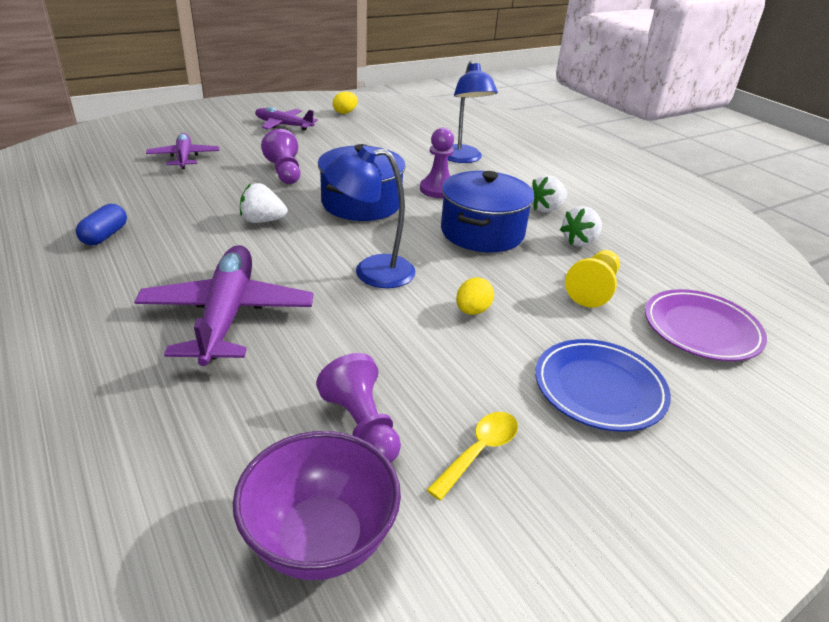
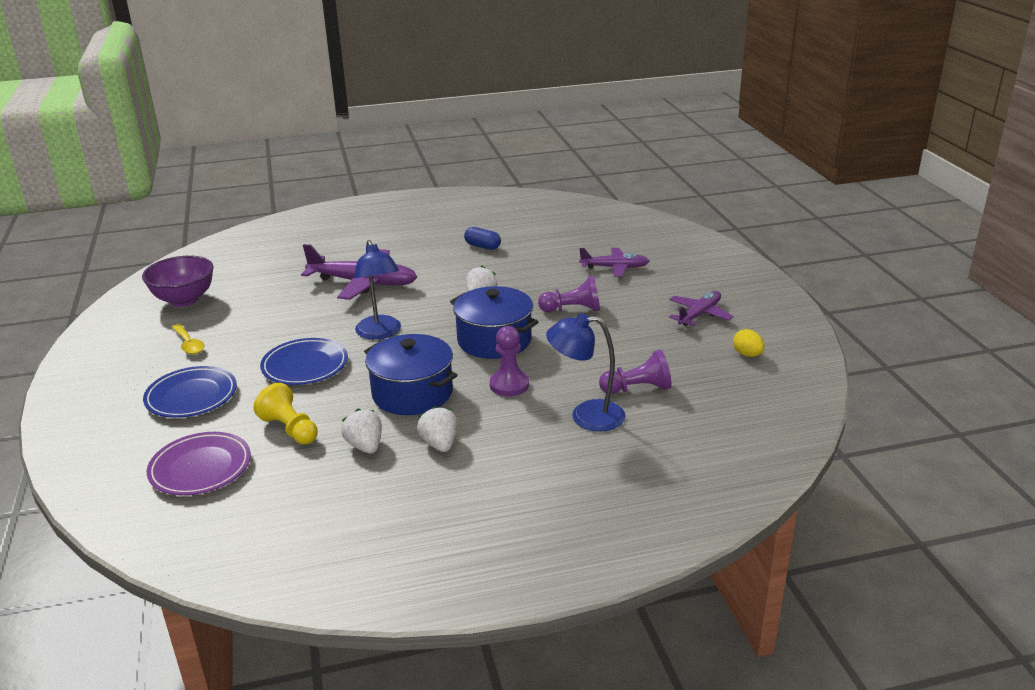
camera: 110 degrees right, 5 degrees down
purple pawn [316,353,401,463] -> purple pawn moved to [599,349,672,394]
blue lamp [324,146,415,288] -> blue lamp turned 150 degrees clockwise [354,240,401,339]
yellow egg [456,277,494,315] -> blue plate [260,338,348,385]

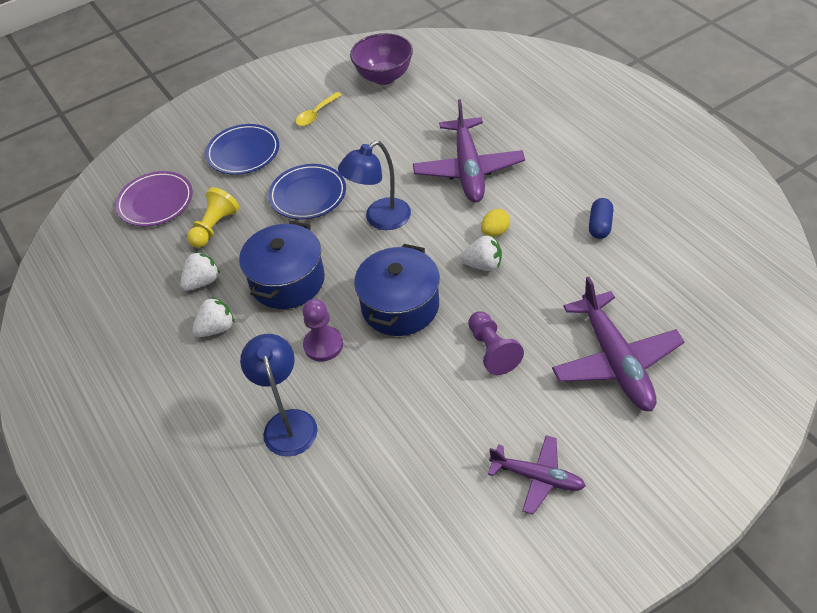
camera: 75 degrees right, 20 degrees up
purple plane [579,248,649,277] -> purple plane [552,277,685,411], size x1.66
purple pawn [599,349,672,394] -> none
yellow egg [733,329,764,357] -> yellow egg moved to [481,209,510,237]

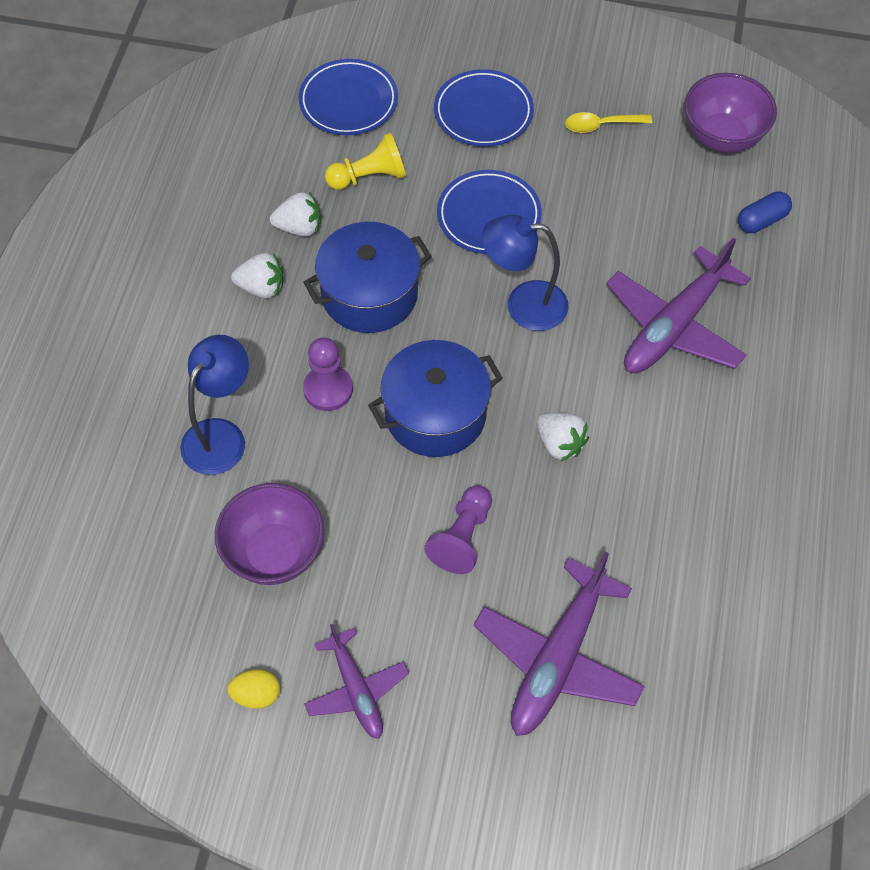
camera: 40 degrees right, 10 degrees up
purple plate [115,171,193,227] -> blue plate [299,59,398,135]
yellow egg [481,209,510,237] -> yellow egg moved to [227,669,280,709]
blue capsule [589,198,613,239] -> blue capsule moved to [738,191,792,233]
none -> purple bowl [215,483,324,585]

